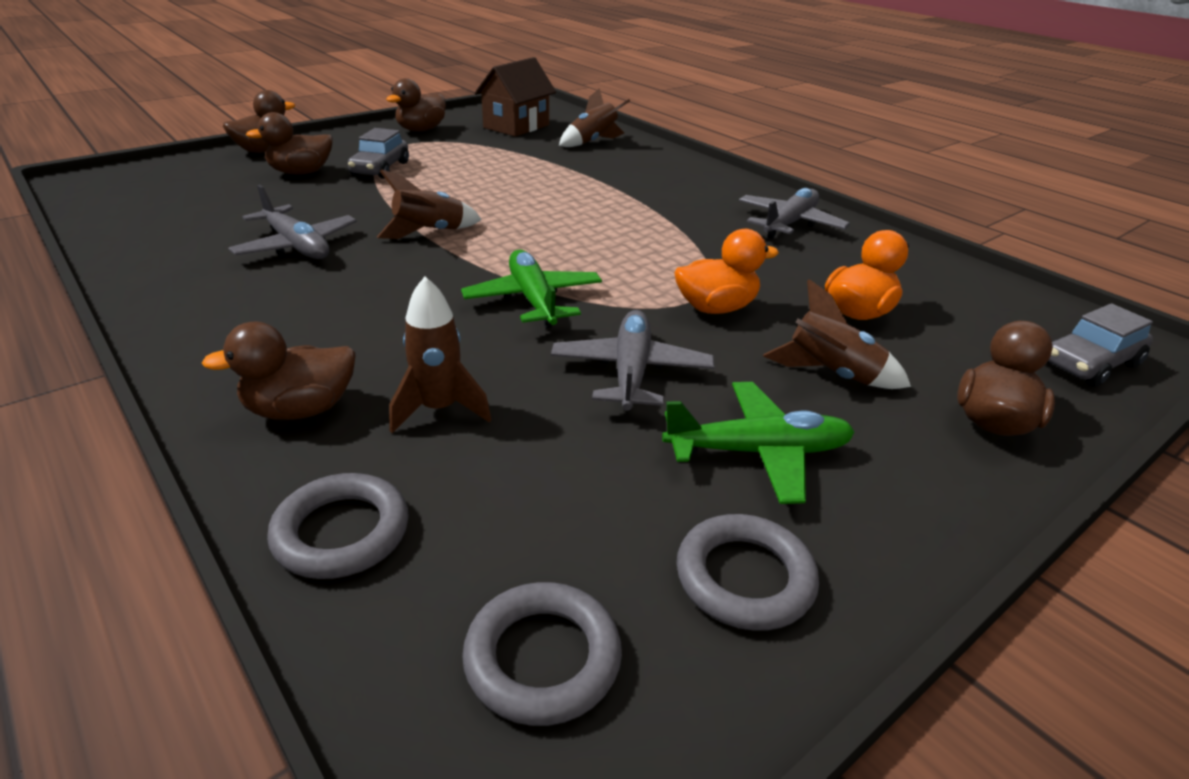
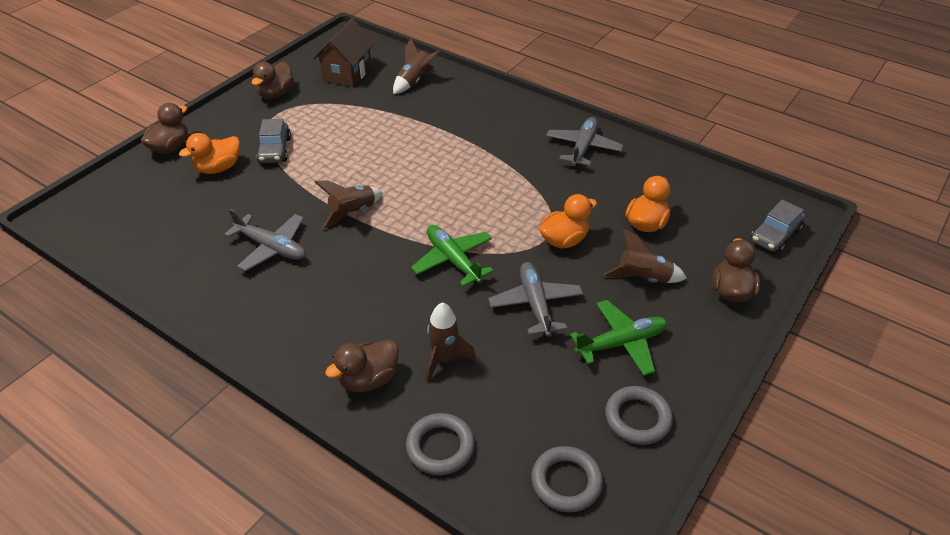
camera: 15 degrees left, 10 degrees up
brown duck [246,112,333,175] -> orange duck [179,133,240,174]

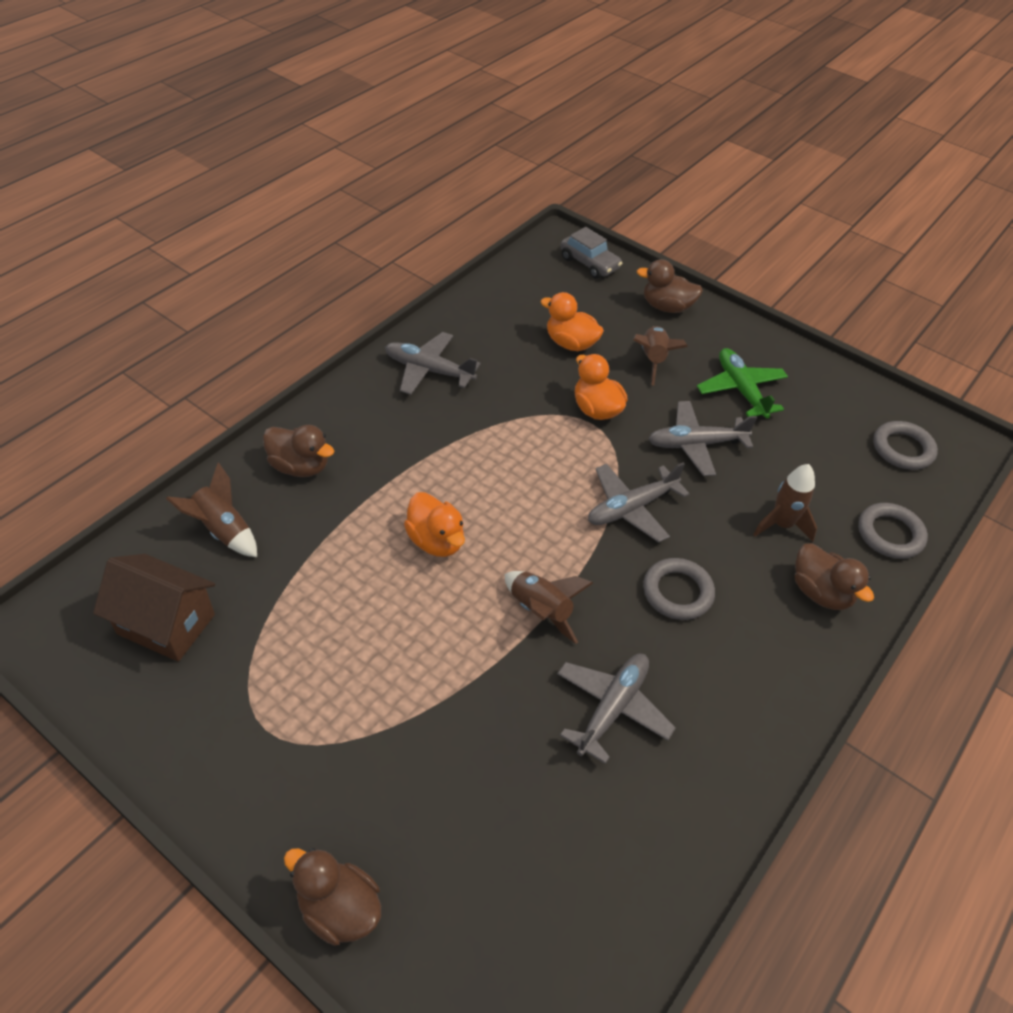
camera: 90 degrees left, 5 degrees up
orange duck [179,133,240,174] -> orange duck moved to [404,492,465,557]
brown duck [252,62,294,99] -> brown duck moved to [263,425,334,477]
grey car [256,119,291,163] -> none
green plane [411,225,494,287] -> grey plane [588,462,689,543]
grey ring [605,386,673,445] -> grey ring moved to [643,558,715,620]

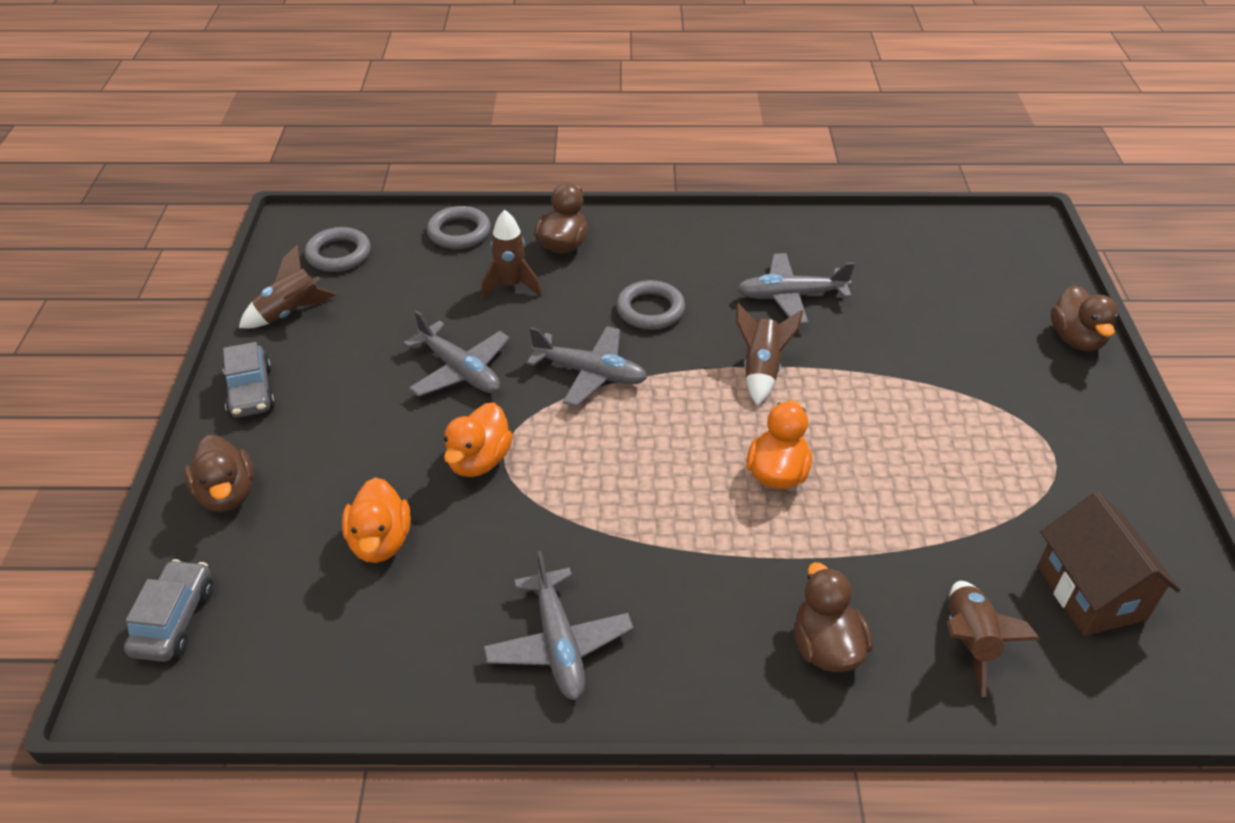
camera: 125 degrees left, 5 degrees down
brown rocket [633,326,688,386] -> brown rocket moved to [239,244,336,328]
green plane [697,348,788,419] -> none
none -> grey car [223,342,275,418]

